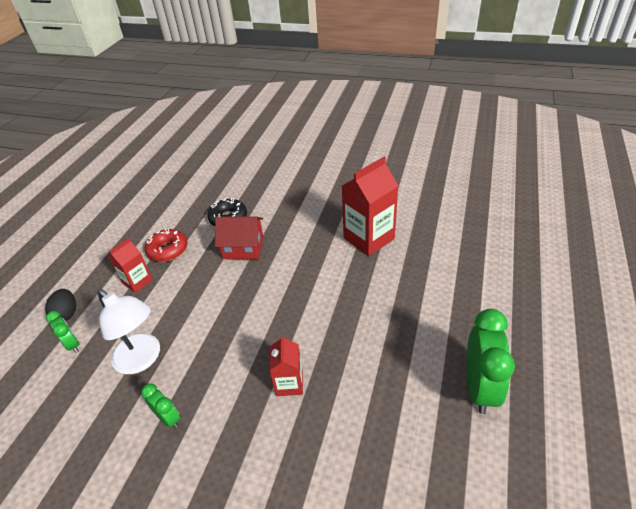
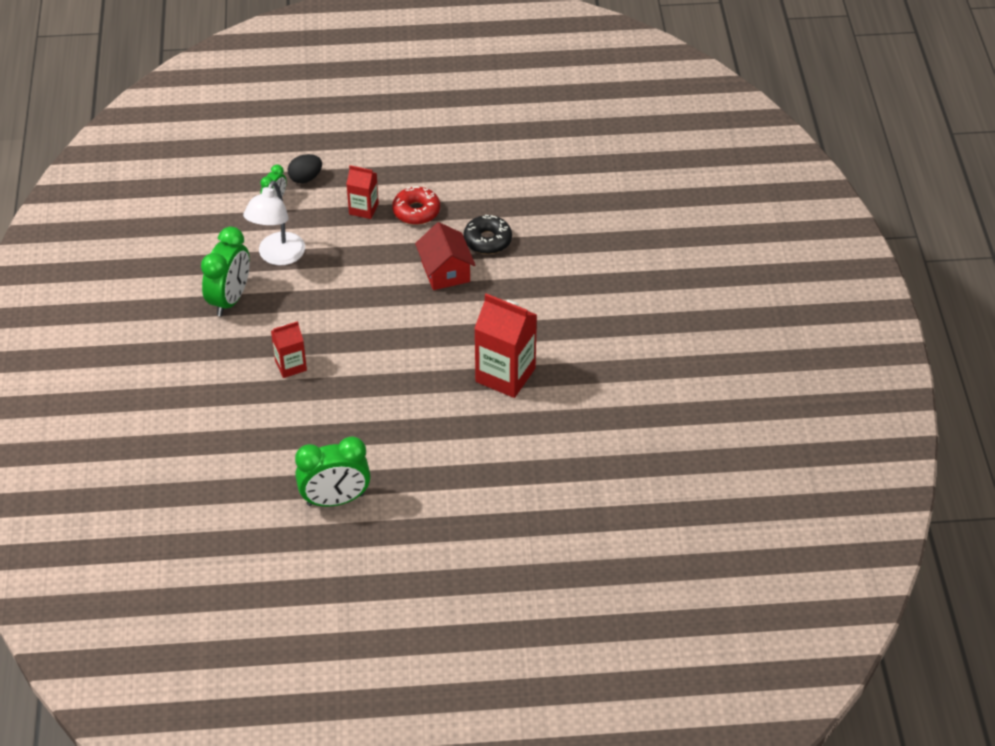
camera: 65 degrees right, 5 degrees up
green clock [141,383,180,428] -> green clock [201,227,250,316], size x1.90

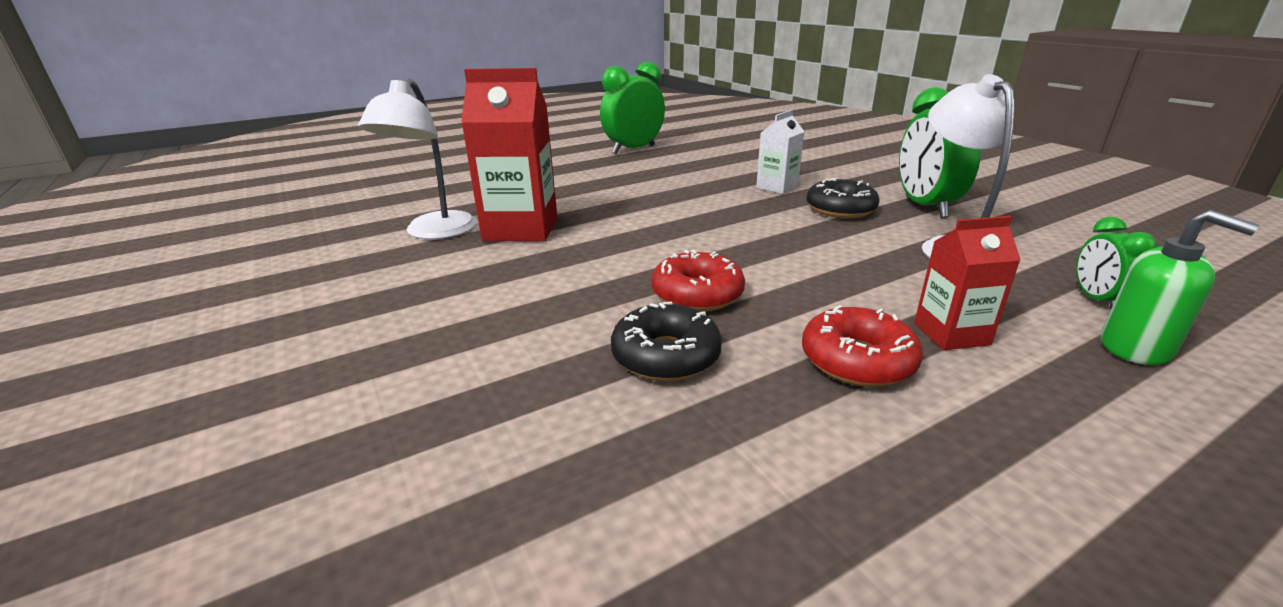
camera: 155 degrees right, 20 degrees down
red carton [271,321,307,378] -> white carton [756,110,805,194]
black egg [288,154,322,183] -> green soap dispenser [1101,210,1260,365]
red house [415,222,476,290] -> red donut [652,250,745,312]
none -> white lamp [358,79,477,239]
none -> black donut [807,178,880,219]

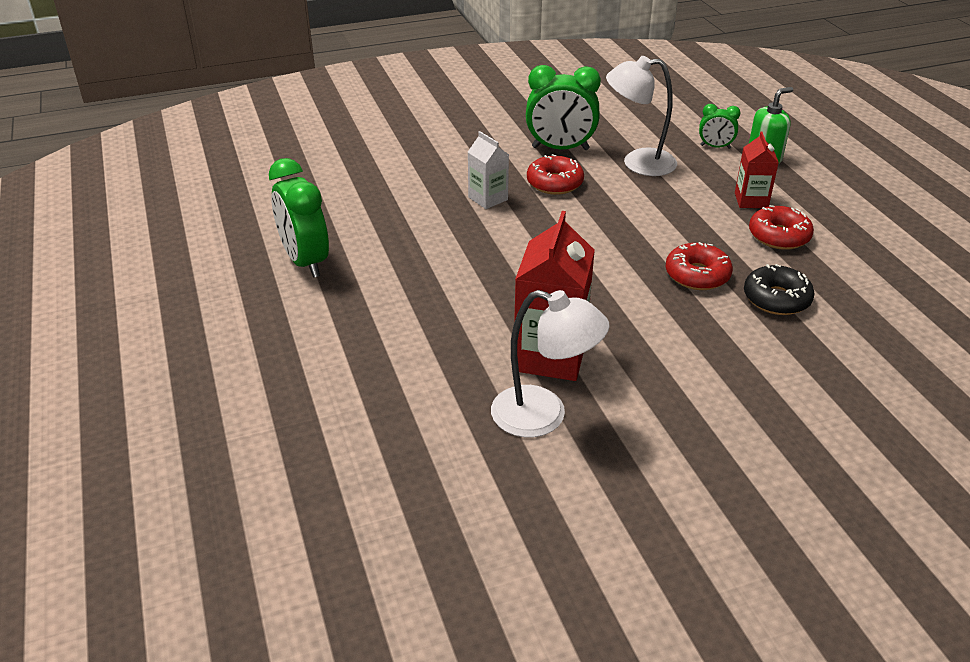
camera: 80 degrees left, 10 degrees up
black donut [807,178,880,219] -> red donut [527,154,584,195]

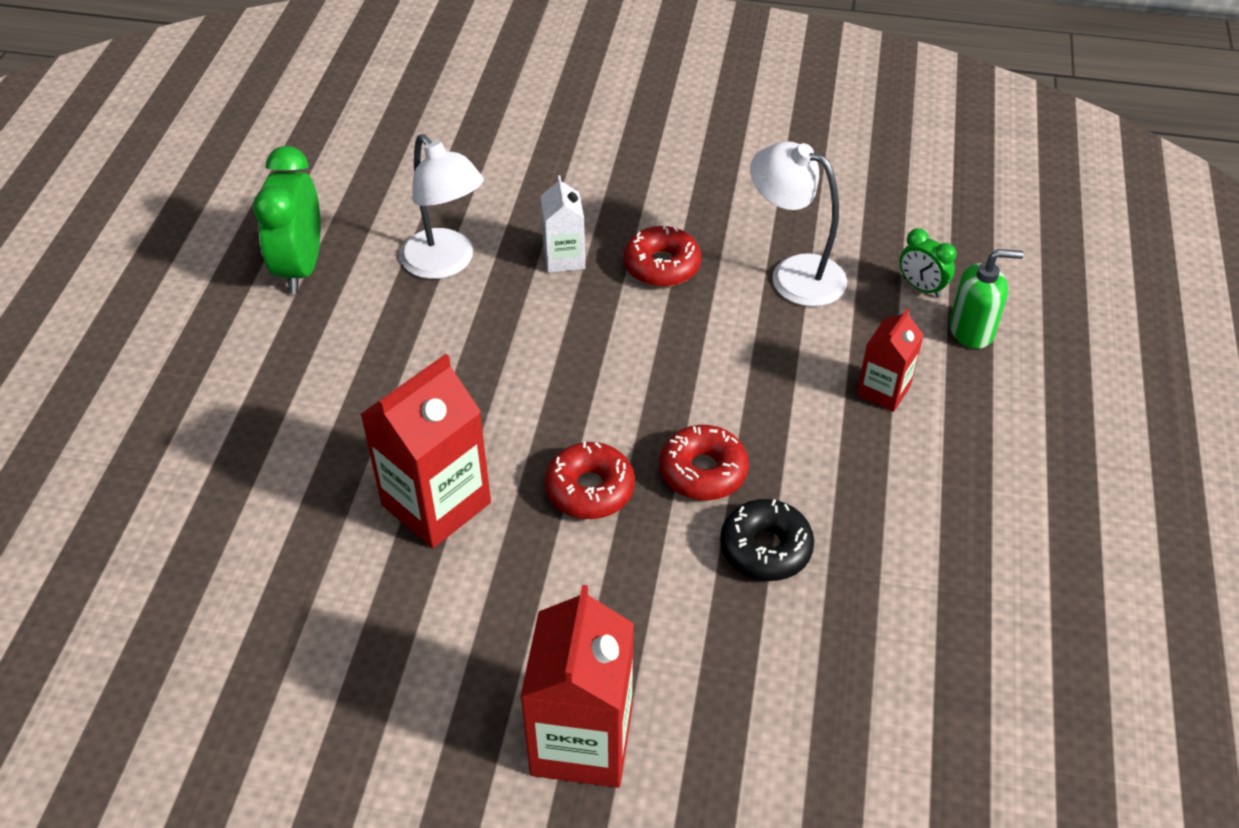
camera: 30 degrees right, 10 degrees up
white lamp [491,290,610,437] -> white lamp moved to [400,134,484,279]
green clock [526,65,601,150] -> none
red donut [749,205,814,250] -> red donut moved to [545,442,635,519]
none -> red carton [520,585,634,788]

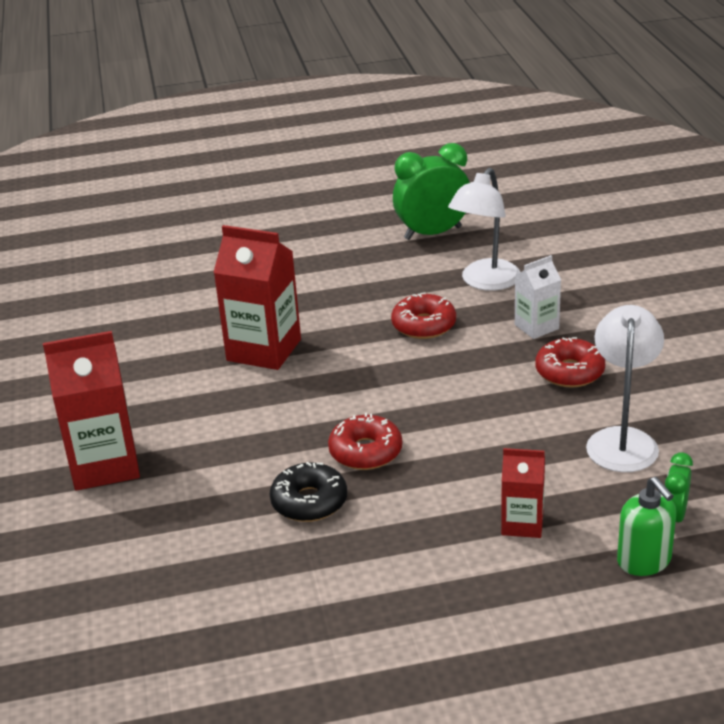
camera: 70 degrees right, 15 degrees down
red donut [545,442,635,519] -> red donut moved to [391,293,456,339]

